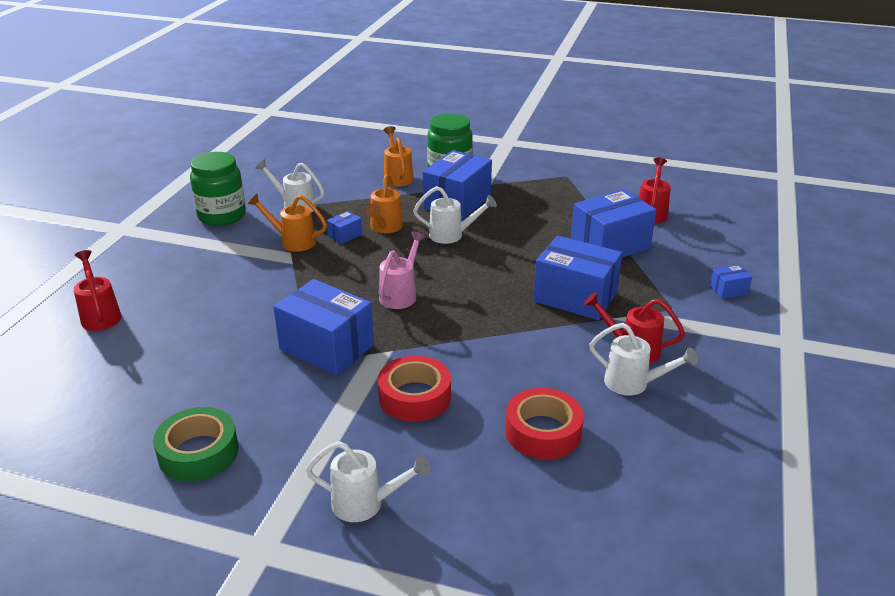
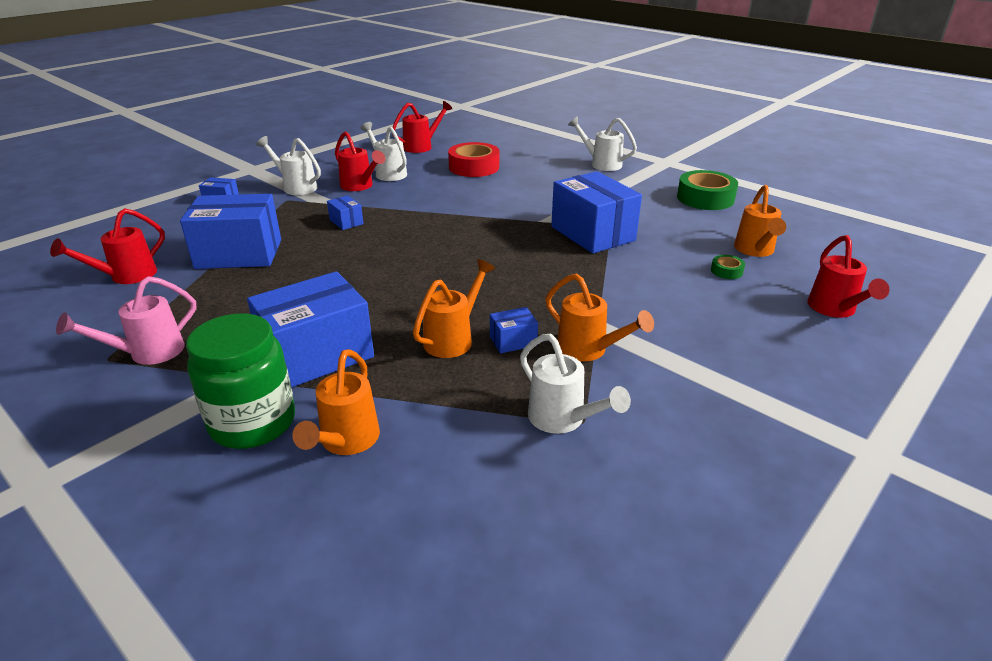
camera: 155 degrees left, 0 degrees up
green jar [190,152,246,226] -> none
red tape [378,355,451,422] -> none
pink watering can [379,231,426,309] -> pink watering can moved to [56,276,197,365]
white watering can [413,186,497,244] -> white watering can moved to [256,136,321,195]
blue box [533,236,622,320] -> blue box [327,196,364,230], size x0.44
none -> red watering can [392,101,452,153]
none -> green tape [711,255,745,279]
none -> orange watering can [734,185,786,257]

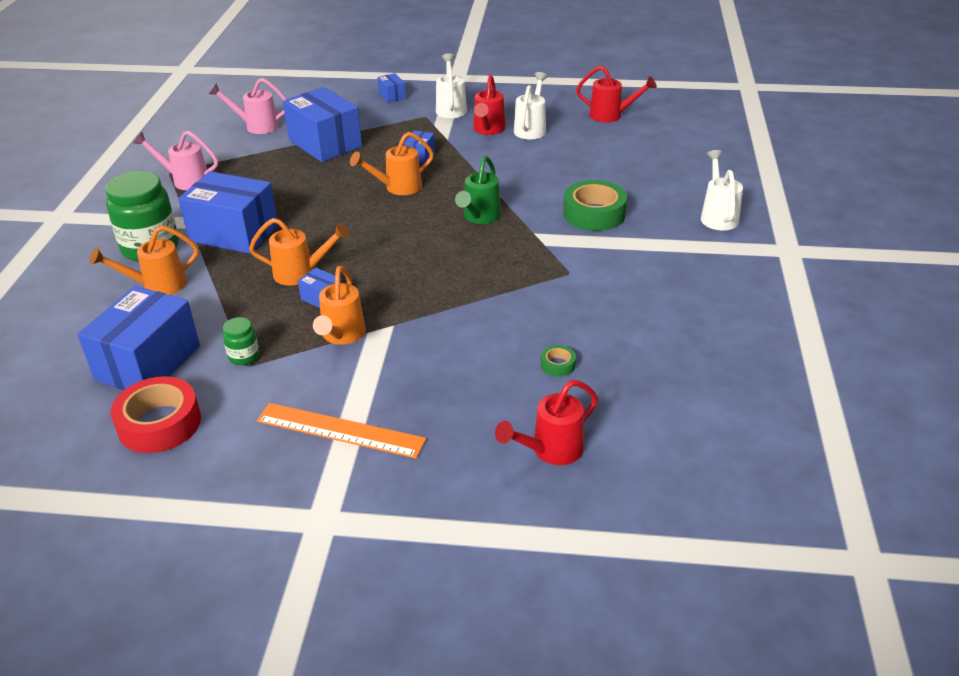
camera: 55 degrees right, 5 degrees up
red watering can [50,208,165,284] -> pink watering can [209,78,286,134]
red tape [448,142,499,177] -> red tape moved to [111,376,201,453]
white watering can [520,334,631,434] -> green jar [223,317,259,365]
blue box [551,171,642,254] -> blue box moved to [78,286,200,390]
green tape [677,170,738,210] -> green tape moved to [563,180,627,231]
orange watering can [734,185,786,257] -> orange watering can moved to [350,132,434,195]
none -> orange ruler [257,403,426,458]
none -> green watering can [455,156,501,224]

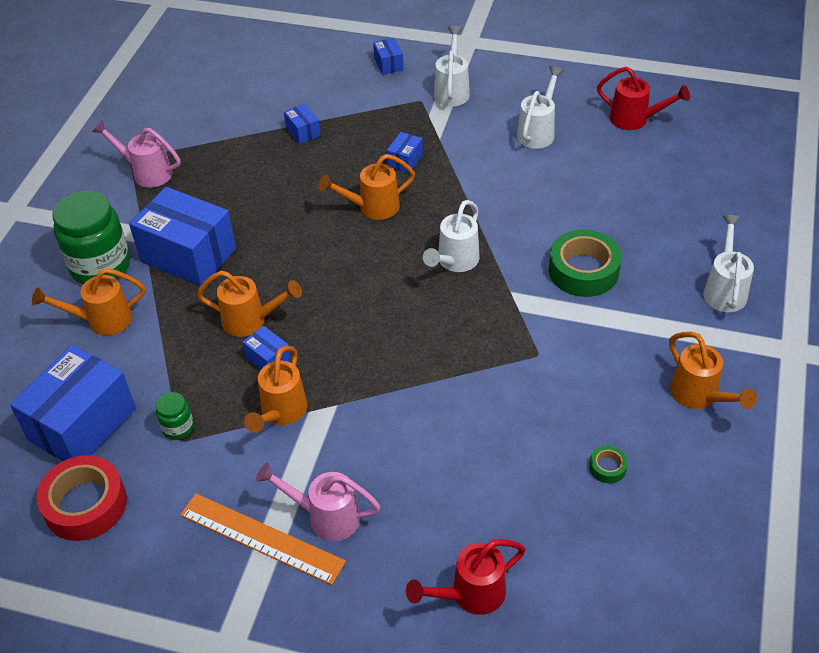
camera: 10 degrees right, 10 degrees up
pink watering can [209,78,286,134] -> pink watering can moved to [256,463,381,541]
blue box [283,87,362,162] -> blue box [284,104,321,144], size x0.44
green watering can [455,156,501,224] -> white watering can [423,200,480,272]
red watering can [473,75,506,135] -> none
green tape [541,345,576,377] -> green tape moved to [589,445,628,483]
none -> orange watering can [669,332,757,409]

